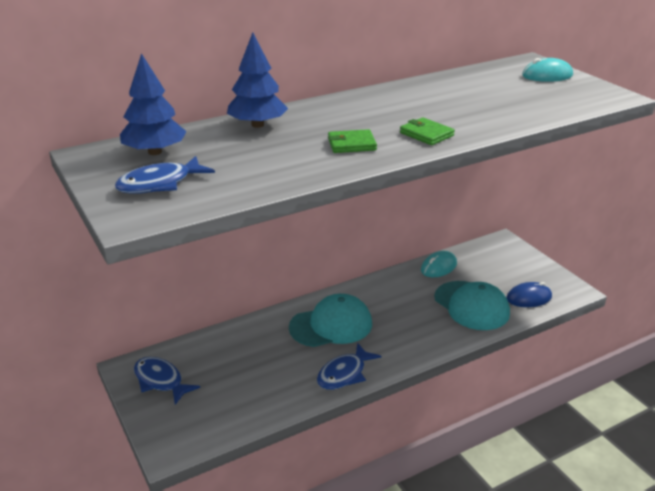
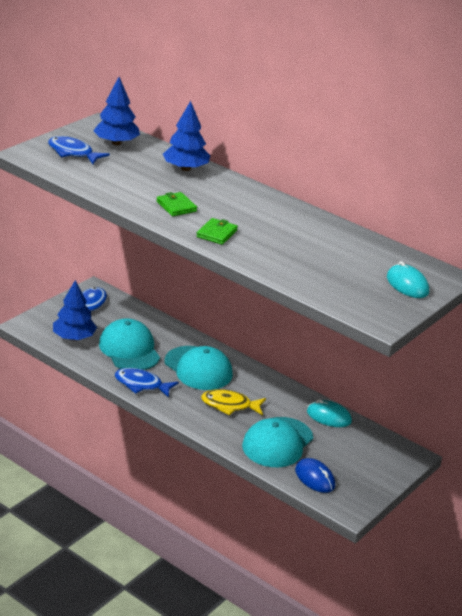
camera: 65 degrees right, 0 degrees up
none -> blue tree [53,280,97,340]
none -> turquoise cap [99,318,160,370]
none -> yellow fish [201,389,266,416]

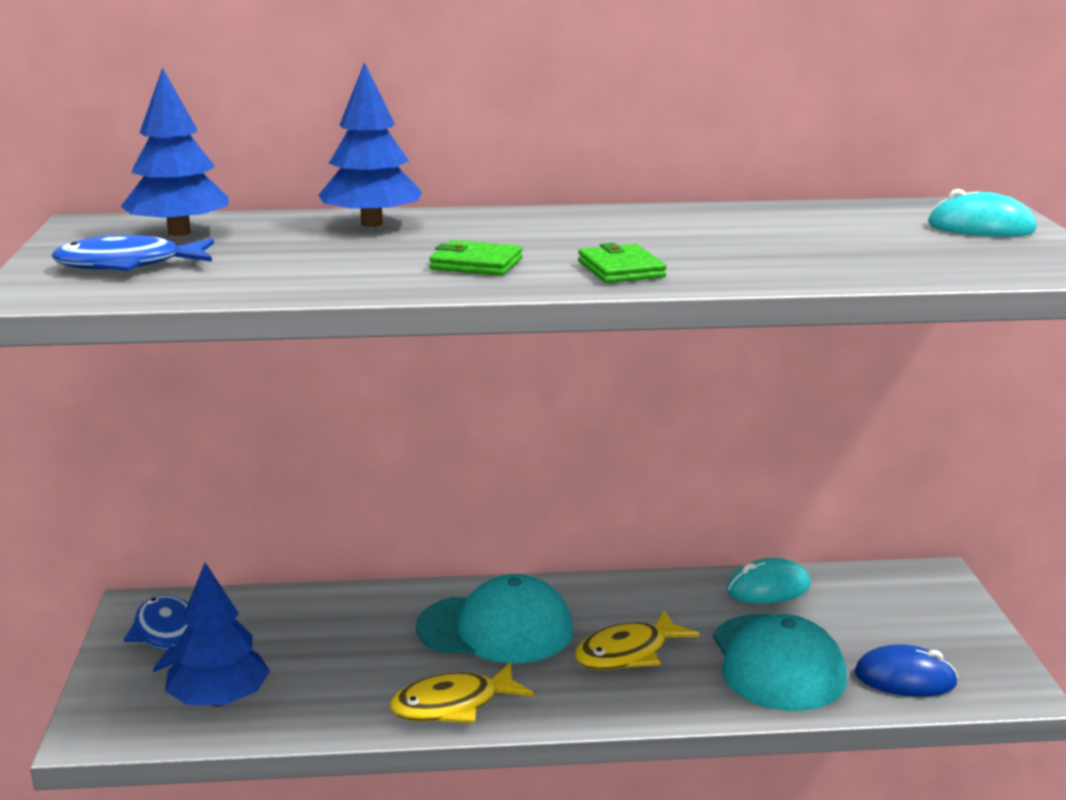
camera: 40 degrees left, 10 degrees down
turquoise cap [99,318,160,370] -> none
blue fish [115,368,179,398] -> yellow fish [390,662,534,723]

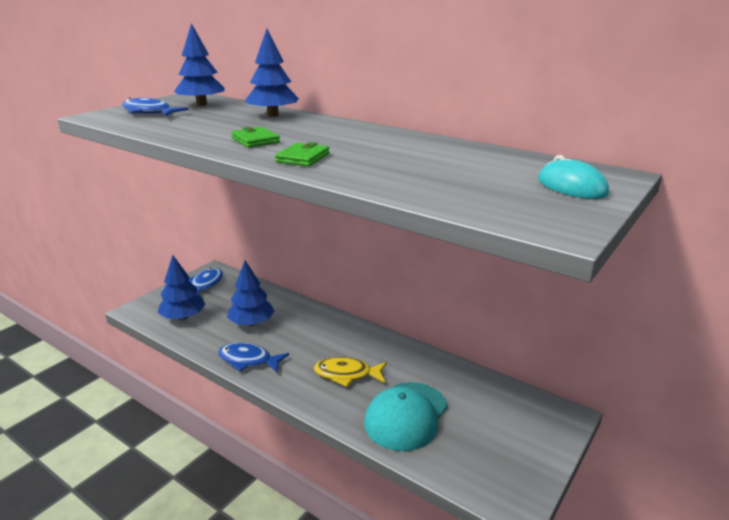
camera: 40 degrees right, 5 degrees up
yellow fish [390,662,534,723] -> blue fish [218,343,289,372]
turquoise cap [416,574,573,663] -> none
turquoise mouse [726,558,810,603] -> none
blue mouse [855,644,958,697] -> none
none -> blue tree [227,260,275,326]

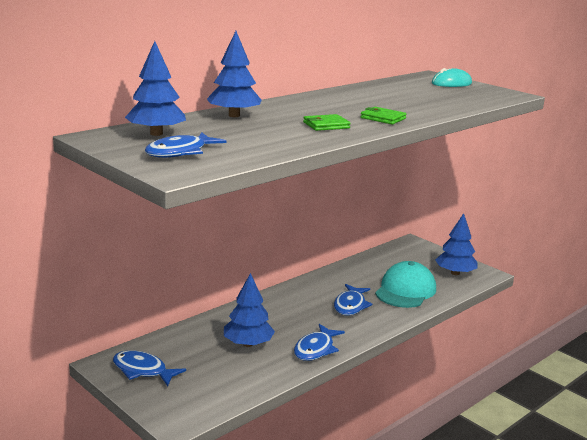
camera: 80 degrees left, 5 degrees down
blue tree [157,255,206,320] -> blue tree moved to [435,213,477,275]
yellow fish [314,357,387,387] -> blue fish [334,284,372,316]
turquoise cap [364,382,448,451] -> turquoise cap turned 105 degrees counterclockwise [375,261,436,308]

